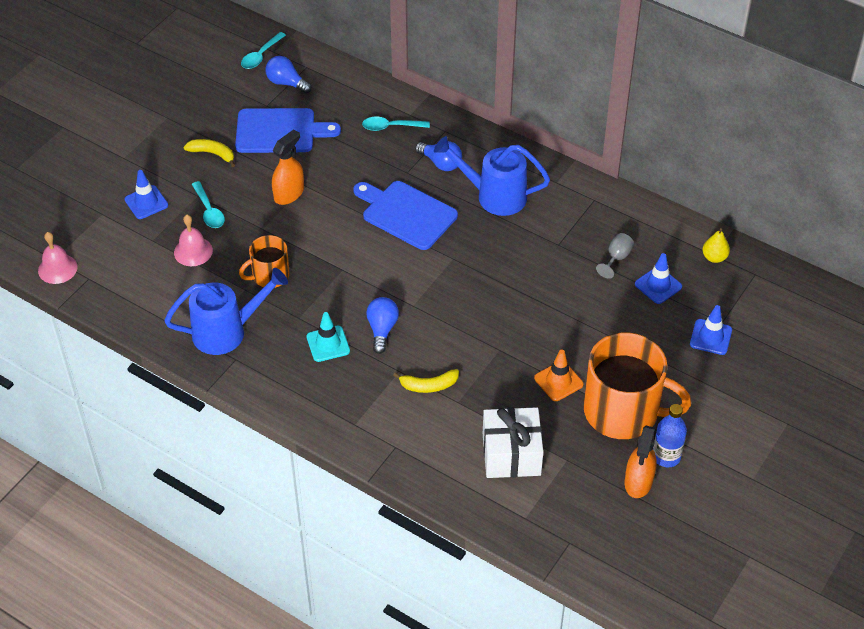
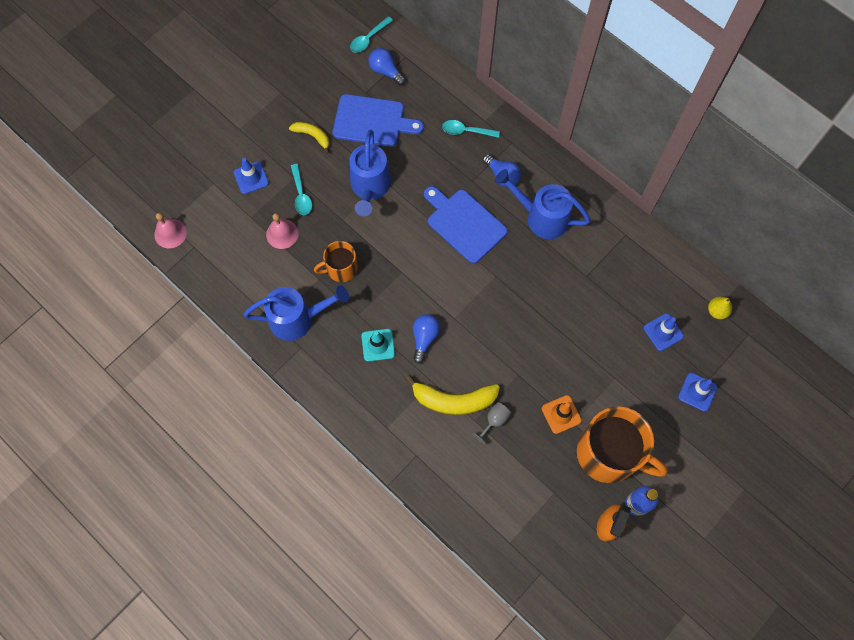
camera: 10 degrees right, 20 degrees up
orange spray bottle [272,129,304,205] -> blue watering can [349,130,391,216]
yellow banana [393,369,459,393] -> yellow banana [405,375,500,415], size x1.73
white gift [483,407,543,478] -> none
grey goblet [596,233,634,279] -> grey goblet moved to [472,402,511,445]

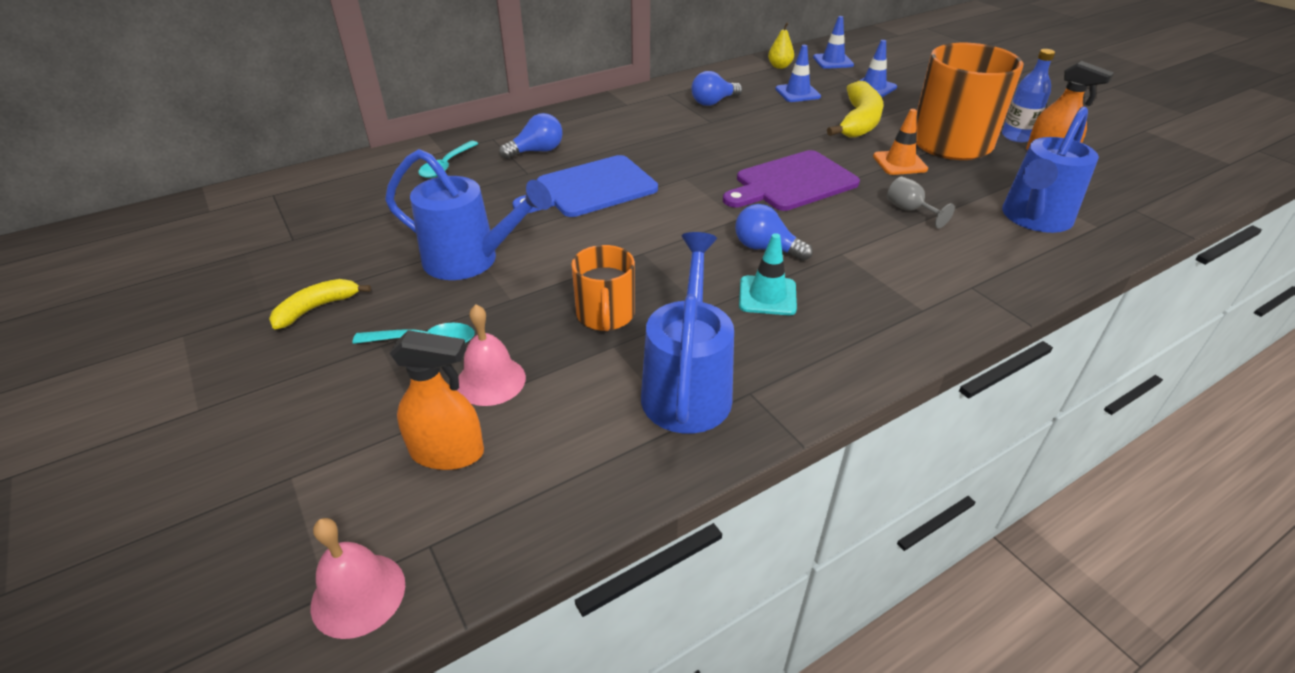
camera: 75 degrees left, 30 degrees down
blue traffic cone [234,158,269,194] -> blue traffic cone moved to [813,16,854,69]
blue cutting board [333,94,424,147] -> none
turquoise spoon [350,16,393,53] -> none
blue light bulb [368,48,406,85] -> blue light bulb moved to [692,71,742,106]
yellow banana [405,375,500,415] -> yellow banana moved to [827,81,884,138]
blue watering can [495,169,591,239] -> blue watering can moved to [1002,107,1099,233]
none -> orange spray bottle [389,330,484,470]
none -> purple cutting board [723,150,860,211]

